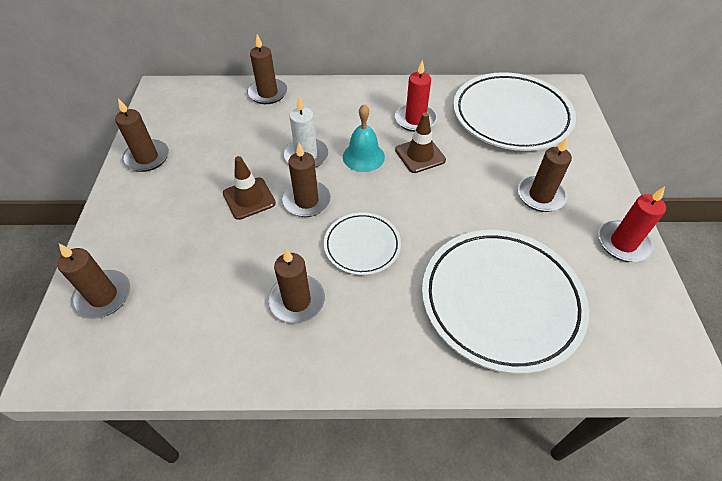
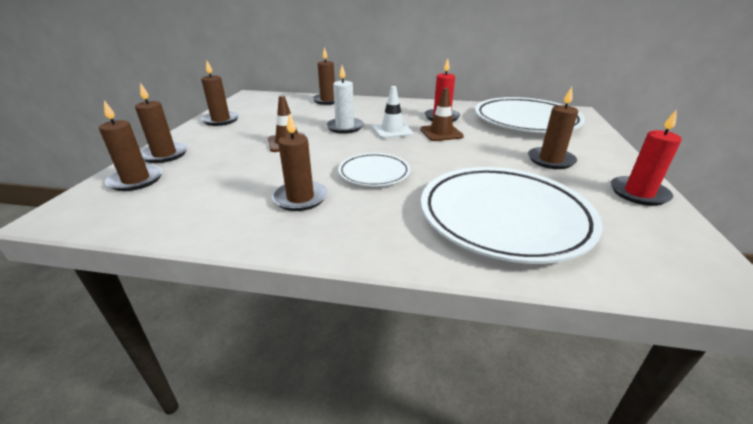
camera: 10 degrees right, 20 degrees down
brown candle [282,143,331,217] -> brown candle moved to [135,83,188,163]
turquoise bell [343,104,385,172] -> white traffic cone [373,86,413,139]

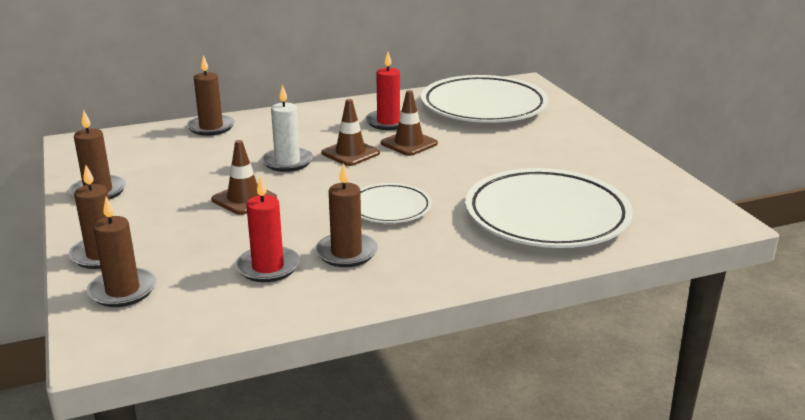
camera: 30 degrees left, 5 degrees down
white traffic cone [373,86,413,139] -> brown traffic cone [321,99,380,166]
brown candle [528,87,578,169] -> none
red candle [611,109,682,206] -> red candle moved to [235,175,300,282]

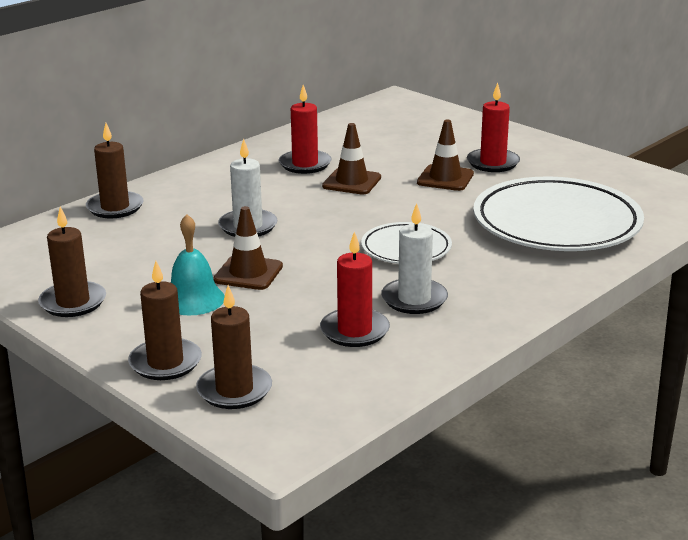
camera: 25 degrees left, 0 degrees up
brown candle [315,163,378,267] -> white candle [381,203,448,314]
brown traffic cone [321,99,380,166] -> brown traffic cone moved to [417,120,474,191]
white plate [421,75,548,123] -> none
none -> turquoise bell [171,214,225,315]
none -> red candle [467,83,520,172]

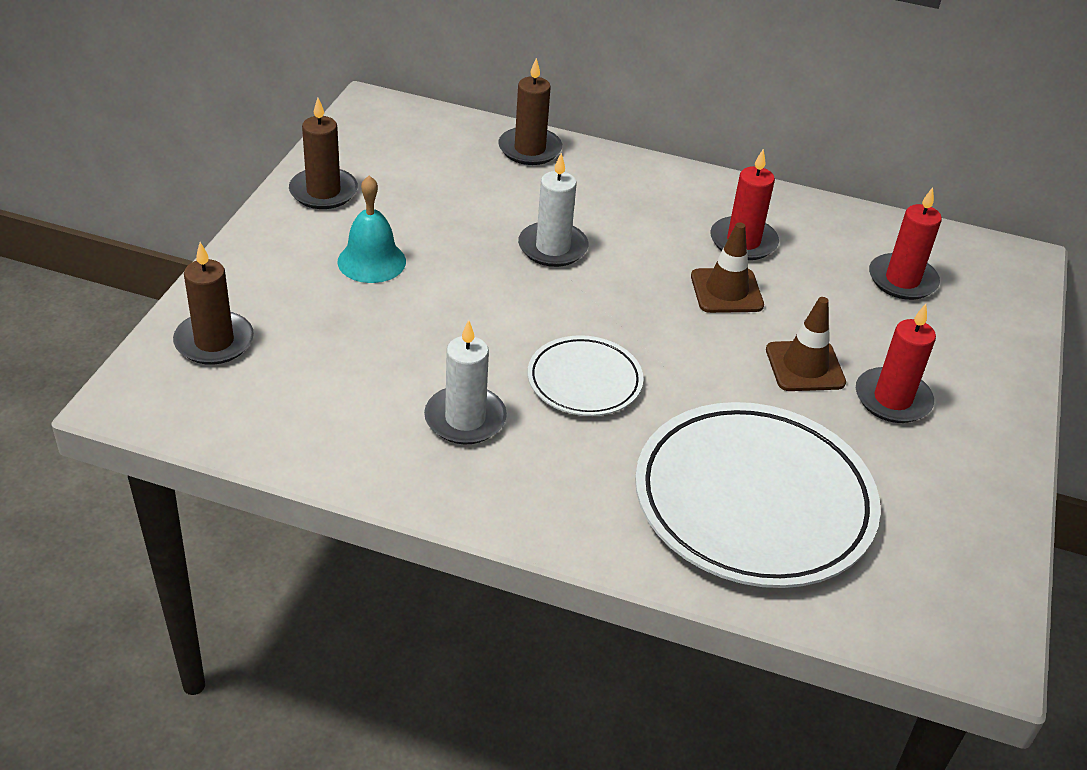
camera: 60 degrees right, 15 degrees up
brown candle [128,261,202,380] -> none
brown traffic cone [213,206,283,290] -> none
red candle [320,231,390,347] -> red candle moved to [869,187,942,300]

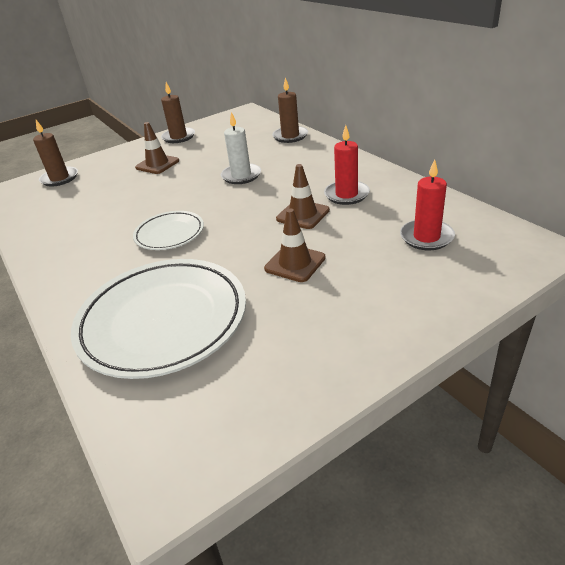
camera: 45 degrees right, 5 degrees down
turquoise bell [338,176,406,283] -> brown traffic cone [135,122,179,174]
white candle [424,320,507,445] -> none
red candle [856,304,936,423] -> none

